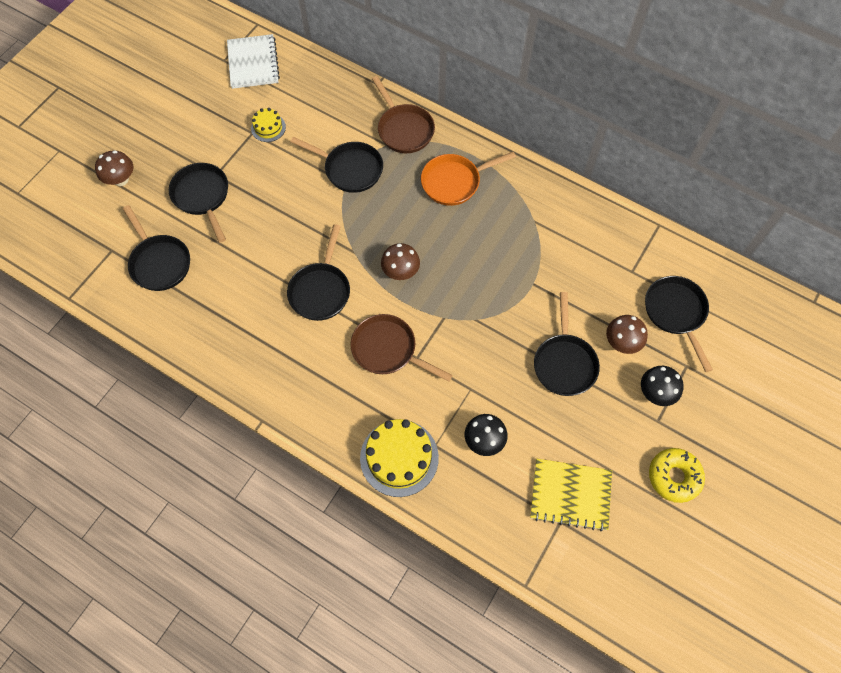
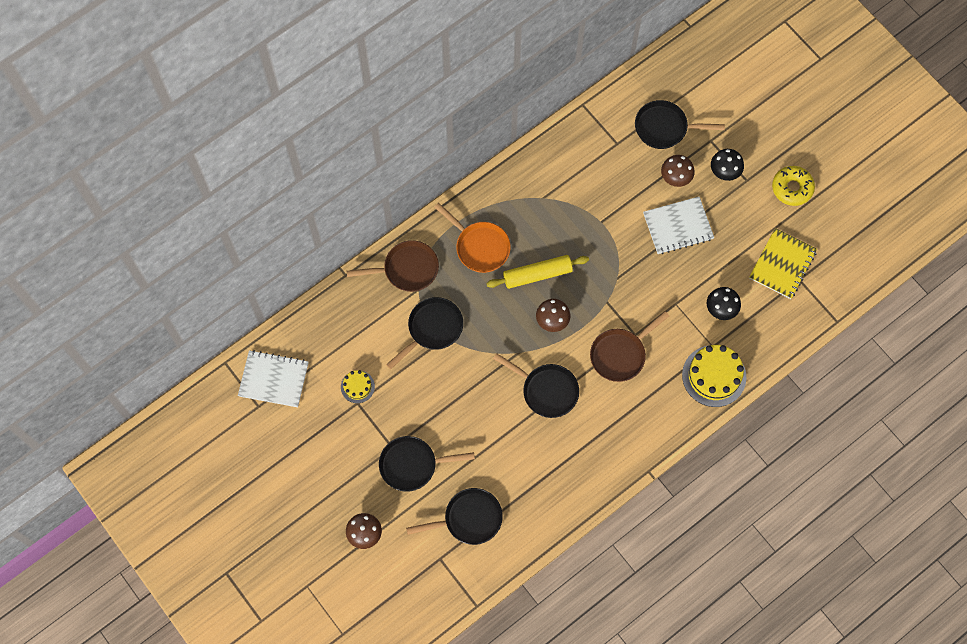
camera: 70 degrees left, 5 degrees up
orange pan [421,152,516,206] -> orange pan turned 45 degrees counterclockwise [434,203,511,273]
black pan [534,292,600,396] -> white notebook [643,197,714,254]
none -> yellow rolling pin [486,255,589,289]

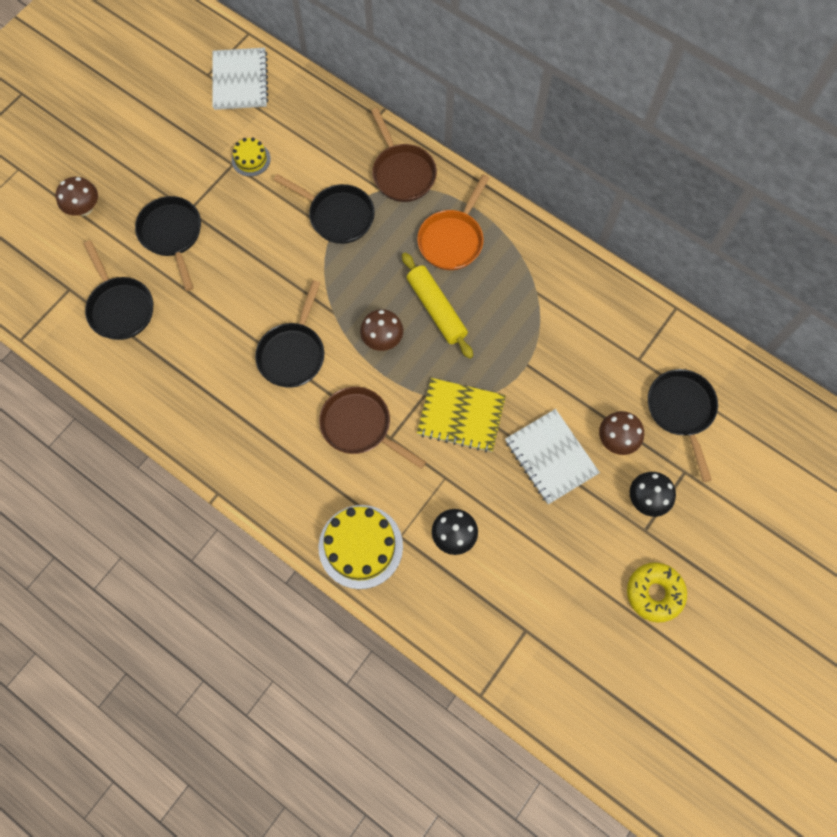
camera: 75 degrees right, 0 degrees up
yellow notebook [749,228,817,299] -> yellow notebook moved to [417,378,506,452]

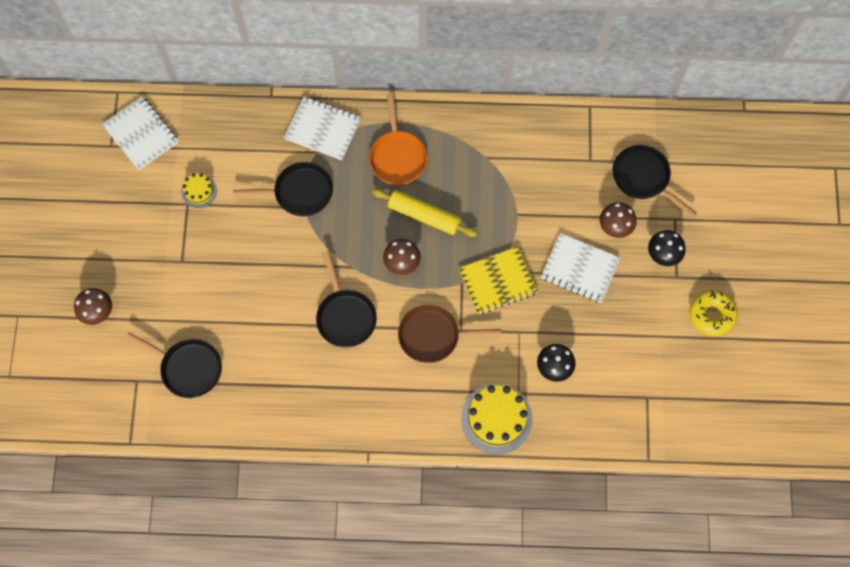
camera: 35 degrees left, 0 degrees up
black pan [135,196,201,291] -> none
brown pan [371,108,437,202] -> white notebook [284,96,361,160]

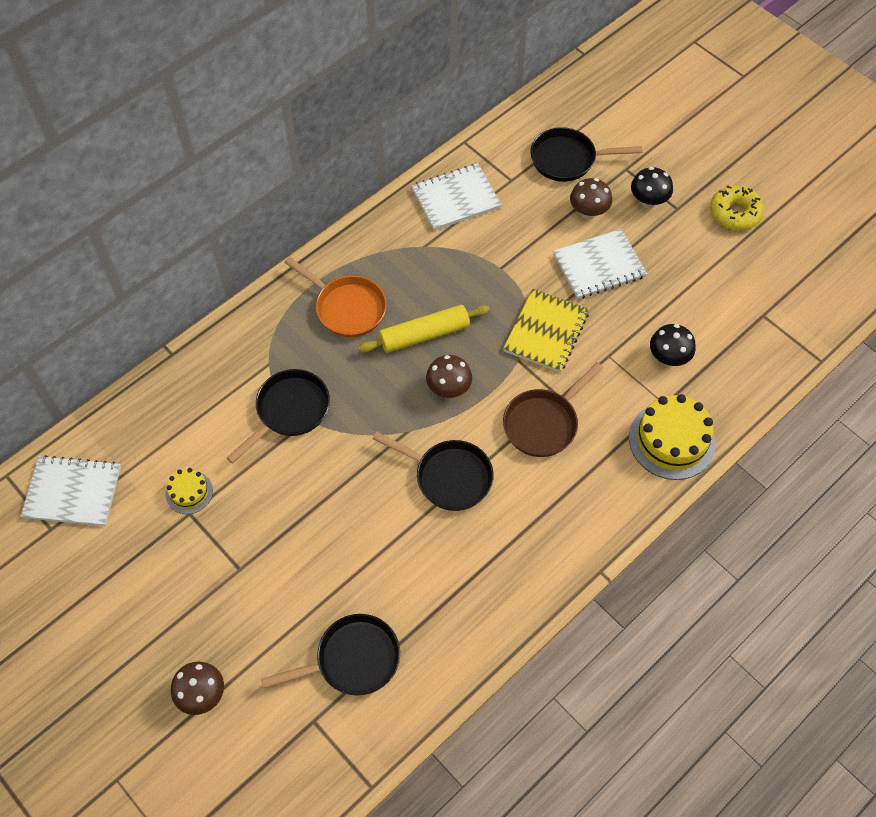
camera: 45 degrees left, 10 degrees down
white notebook [284,96,361,160] -> white notebook moved to [411,163,501,230]

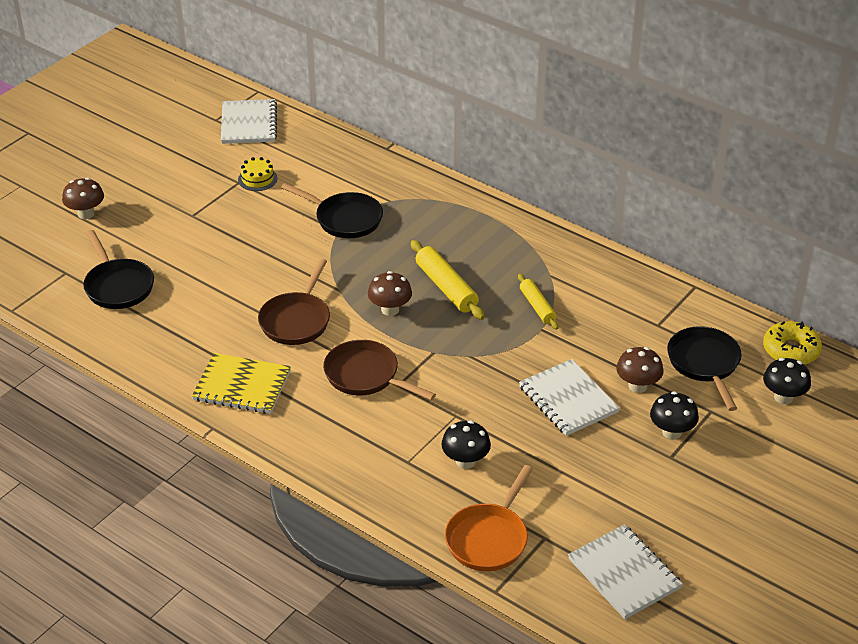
camera: 80 degrees right, 20 degrees down
orange pan [284,257,387,337] -> orange pan moved to [445,465,533,571]
black pan [372,431,494,511] -> brown pan [258,258,330,345]
white notebook [411,163,501,230] -> white notebook moved to [568,524,683,619]
yellow notebook [503,289,589,372] -> yellow notebook moved to [192,353,291,414]
yellow cake [629,394,716,480] -> none
yellow donut [710,185,764,231] -> yellow donut moved to [763,321,822,365]
none -> yellow rolling pin [518,274,559,330]
none -> black mushroom [763,358,811,404]

